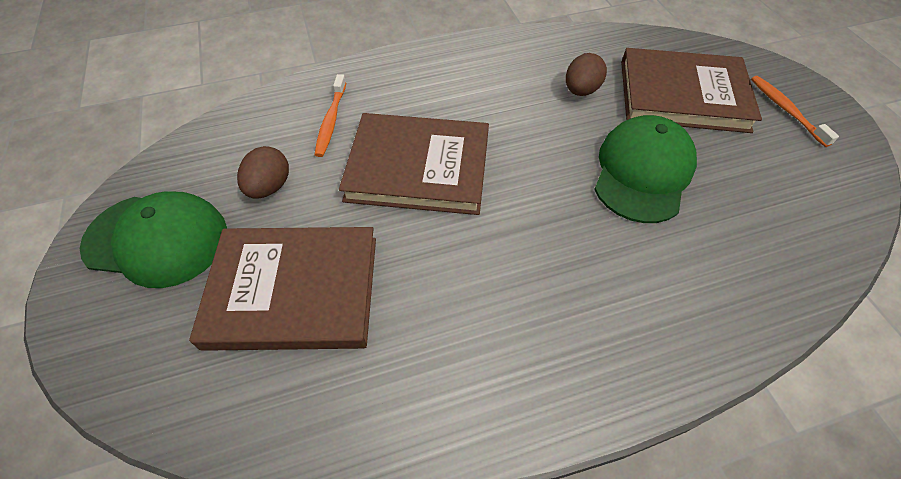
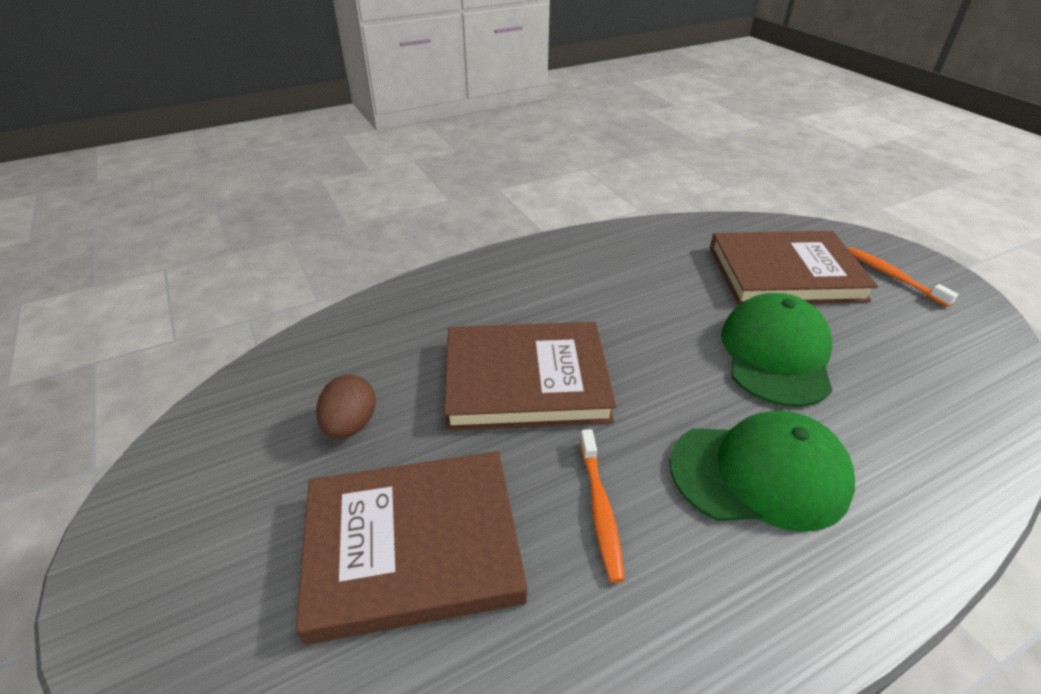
camera: 10 degrees left, 15 degrees down
green cap [80,191,227,288] -> green cap moved to [670,410,855,532]
orange toothbrush [314,74,346,157] -> orange toothbrush moved to [580,429,625,583]
brown egg [566,53,607,96] -> none

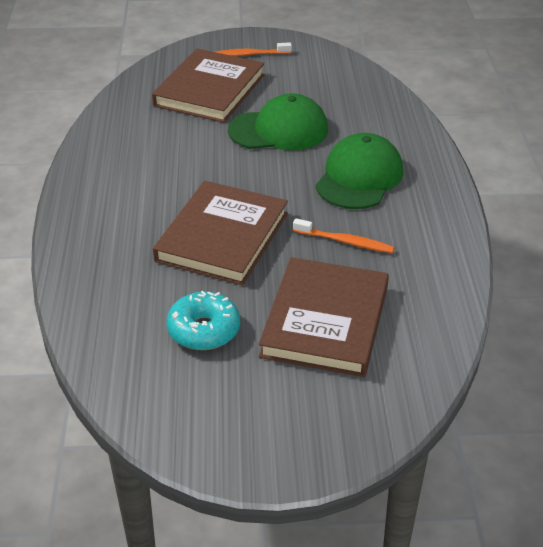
camera: 65 degrees left, 0 degrees up
brown egg [316,374,376,439] -> turquoise donut [166,291,240,350]
green cap [721,293,832,407] -> green cap turned 135 degrees clockwise [228,93,328,150]

